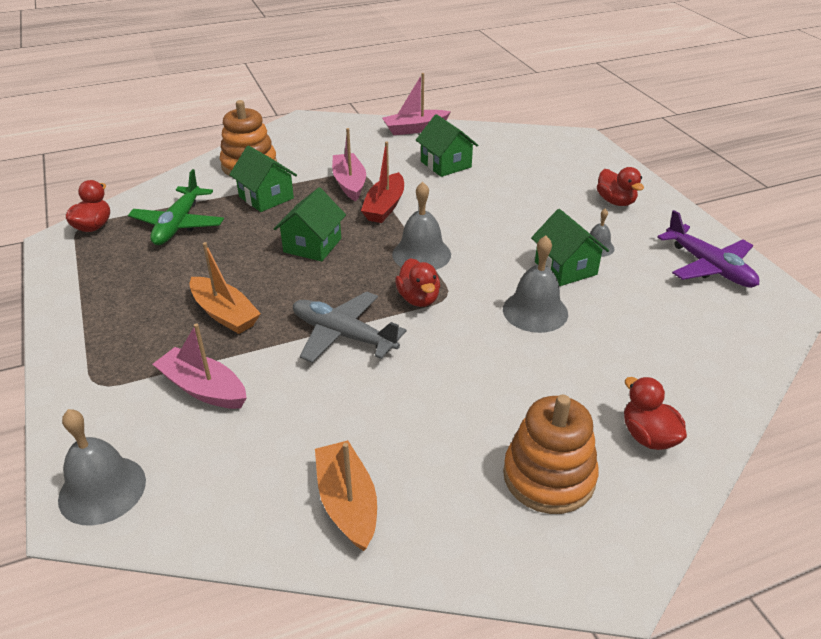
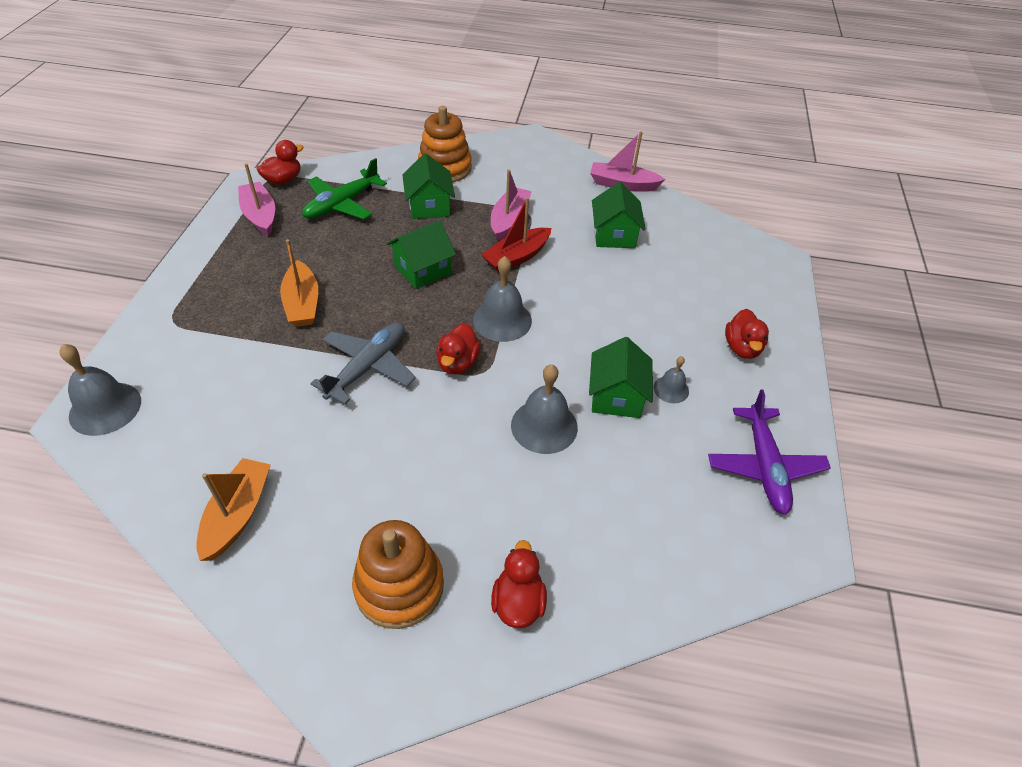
camera: 30 degrees right, 10 degrees up
pink boat [153,323,247,409] -> pink boat moved to [238,163,275,237]
grey plane [293,291,406,363] -> grey plane turned 60 degrees clockwise [310,322,416,405]

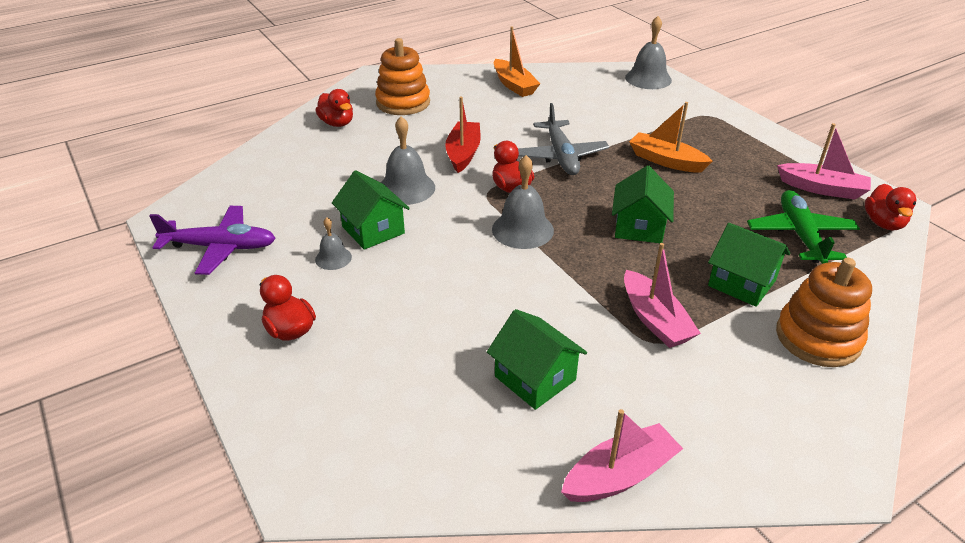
camera: 140 degrees right, 10 degrees down
red boat [481,197,551,273] -> red boat moved to [445,97,481,173]
purple plane [708,390,831,515] -> purple plane turned 135 degrees clockwise [149,206,276,275]

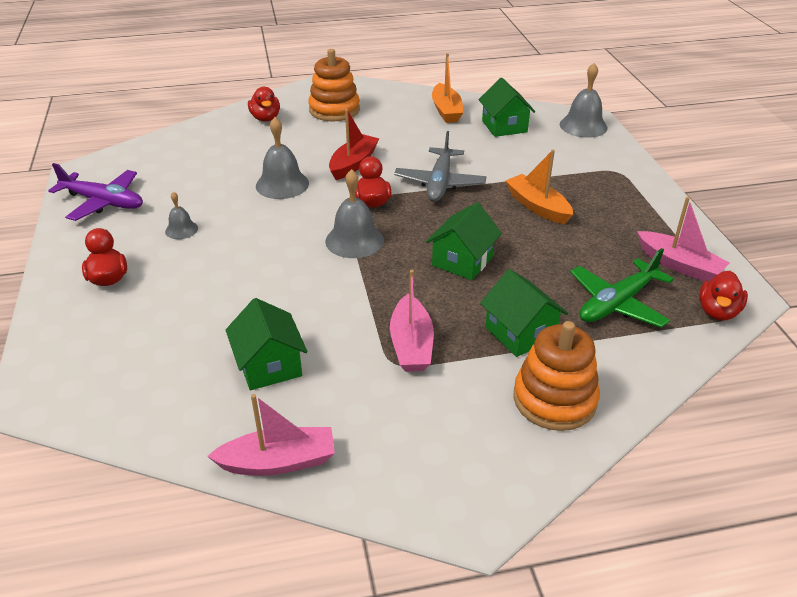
camera: 20 degrees right, 0 degrees up
green house [332,170,410,250] -> green house moved to [479,78,535,137]
green plane [747,190,860,264] -> green plane turned 150 degrees counterclockwise [570,248,674,328]

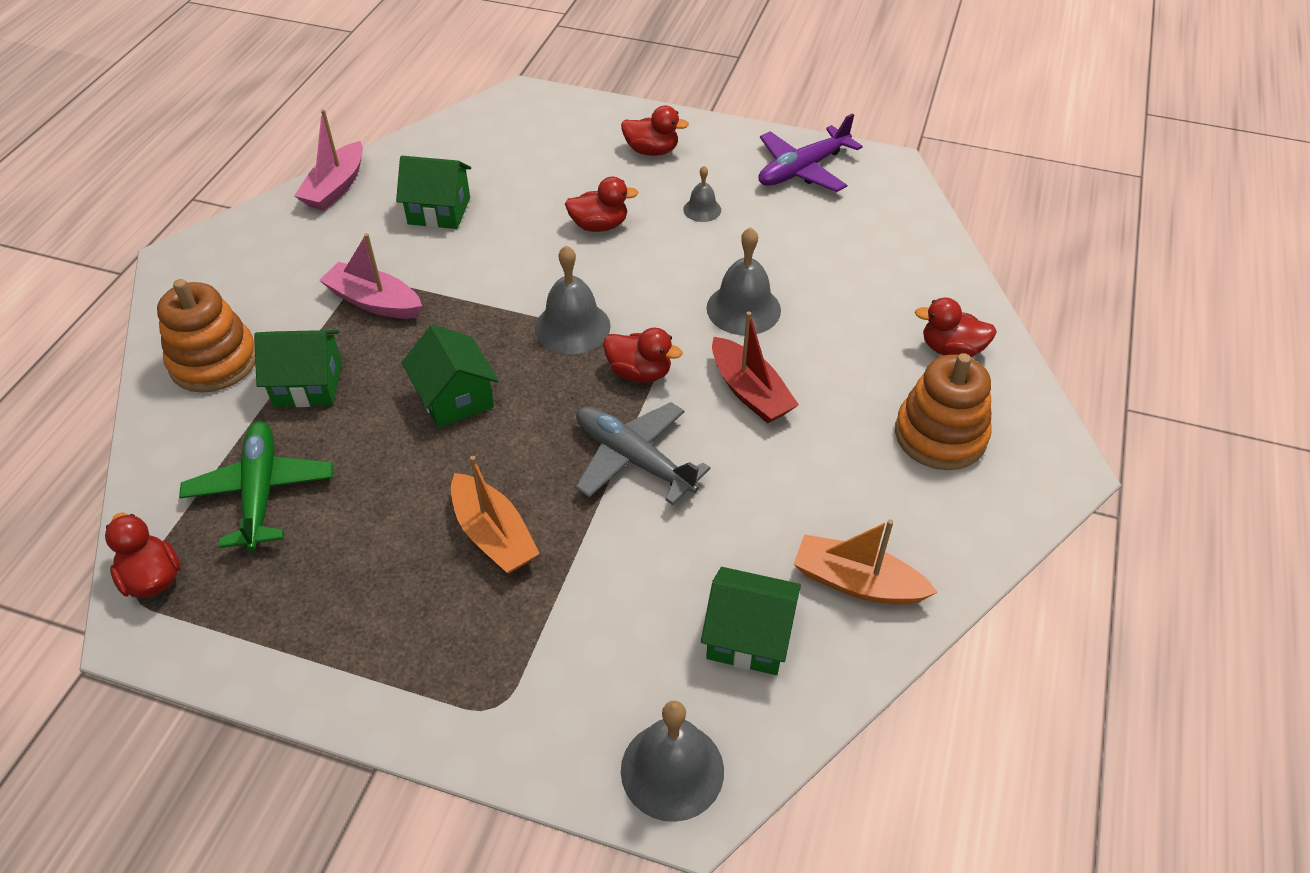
camera: 120 degrees right, 10 degrees up
orange boat [505,149,573,224] -> orange boat turned 60 degrees clockwise [451,456,540,574]
pink boat [637,197,729,282] -> none
none -> red duck [565,177,639,232]

